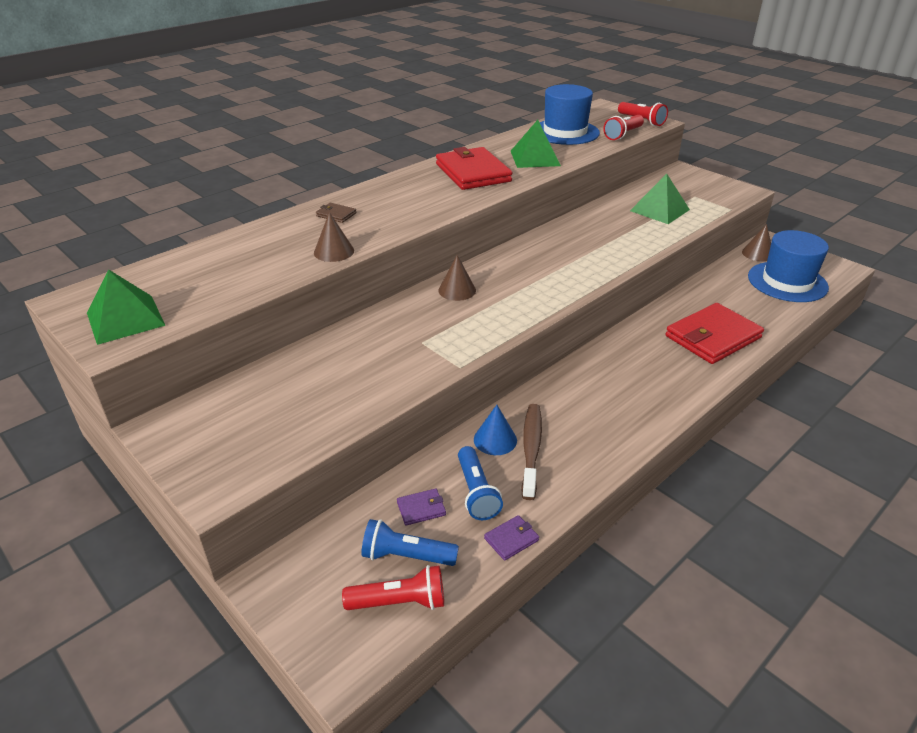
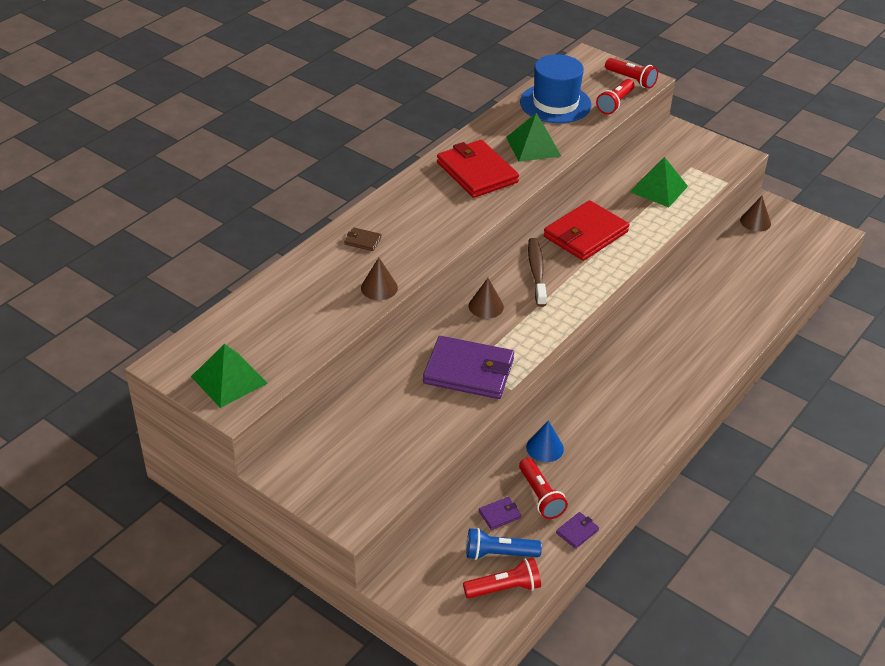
camera: 10 degrees left, 5 degrees up
blue flashlight [458,446,503,520] -> red flashlight [519,458,568,519]
brown toothbrush [521,404,542,500] -> brown toothbrush moved to [528,238,547,307]
red wallet [666,303,764,364] -> red wallet moved to [544,200,629,261]
blue hat [748,230,829,302] -> none
none -> purple wallet [423,336,514,399]

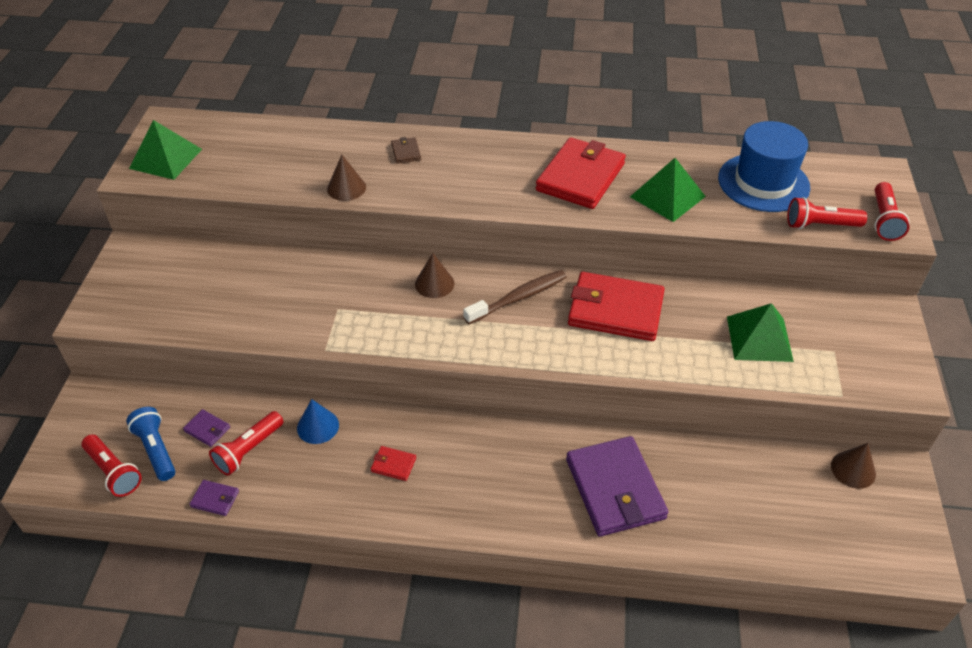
camera: 60 degrees right, 5 degrees up
purple wallet [423,336,514,399] -> purple wallet moved to [566,436,668,537]
none -> red wallet [371,446,416,481]

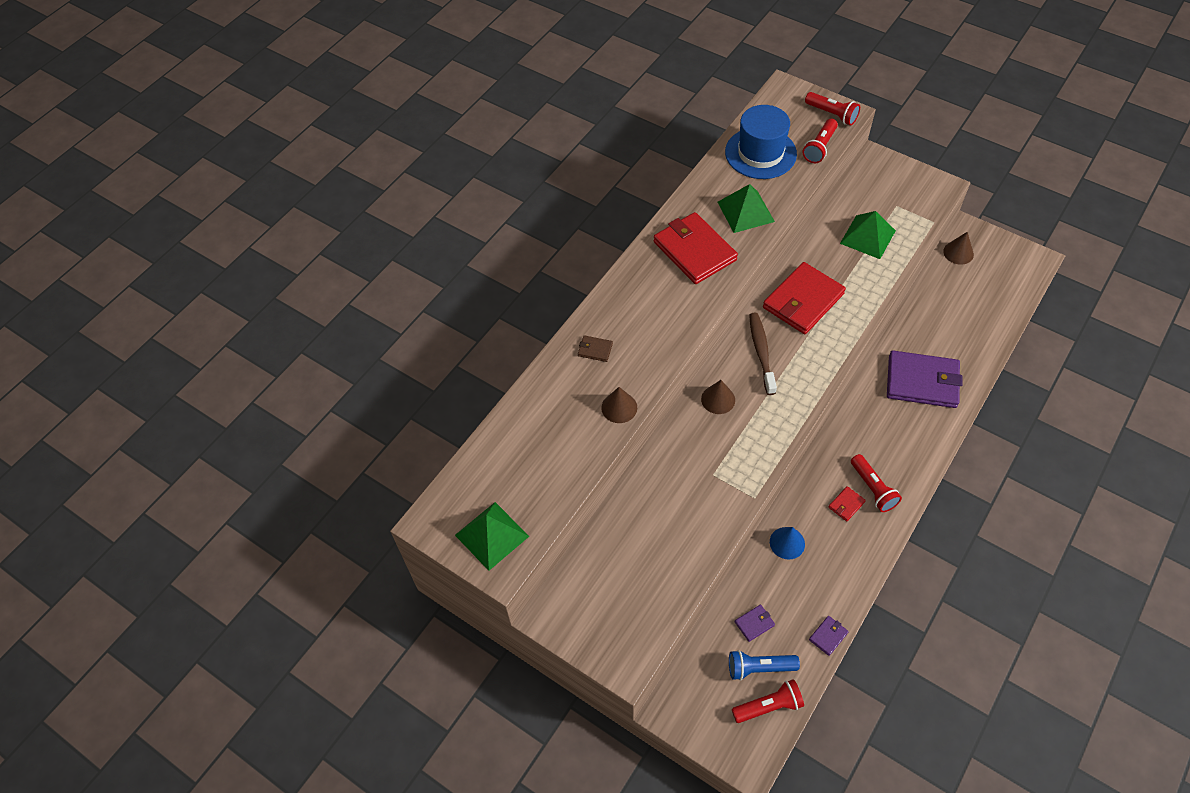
camera: 60 degrees left, 10 degrees up
red flashlight [209,411,284,476] -> red flashlight moved to [851,454,902,512]

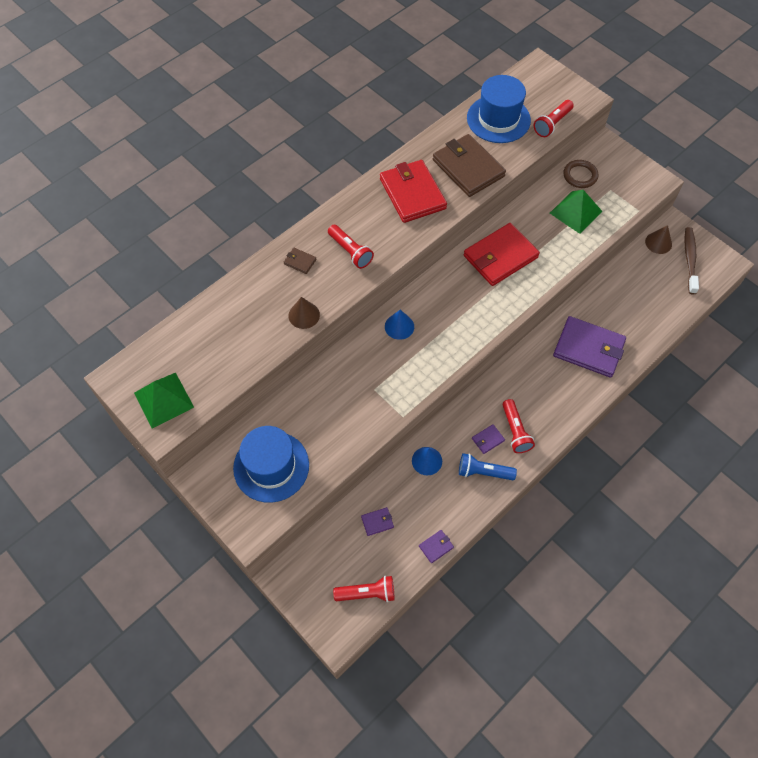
camera: 10 degrees right, 5 degrees up
brown cone [701,380,735,414] -> blue cone [385,310,414,340]
green pyramid [718,184,775,233] -> brown wallet [433,134,506,197]
blue flashlight [729,650,800,680] -> blue flashlight moved to [459,453,517,480]
brown toothbrush [749,313,777,395] -> brown toothbrush moved to [685,227,699,294]
red flashlight [805,92,860,126] -> red flashlight moved to [328,225,374,269]
red wallet [828,486,866,521] -> purple wallet [472,424,505,454]
none -> blue hat [233,426,309,503]
none -> brown ring [563,160,598,188]

